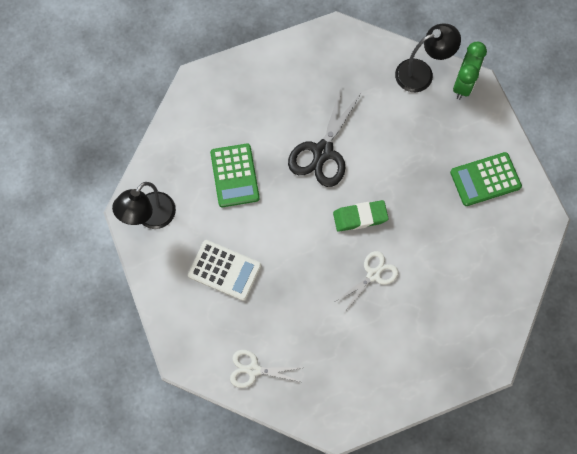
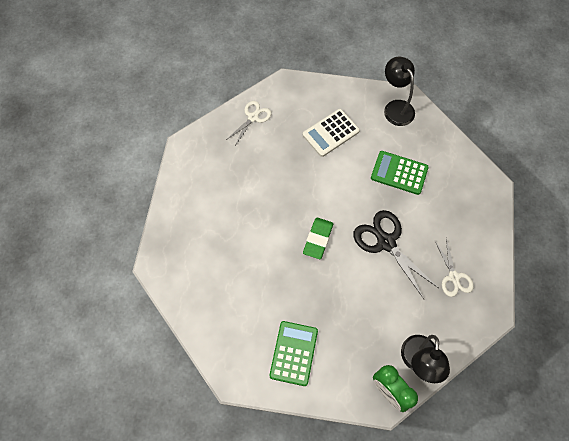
camera: 120 degrees right, 5 degrees down
white scissors [335,251,399,311] -> white scissors moved to [435,238,474,297]

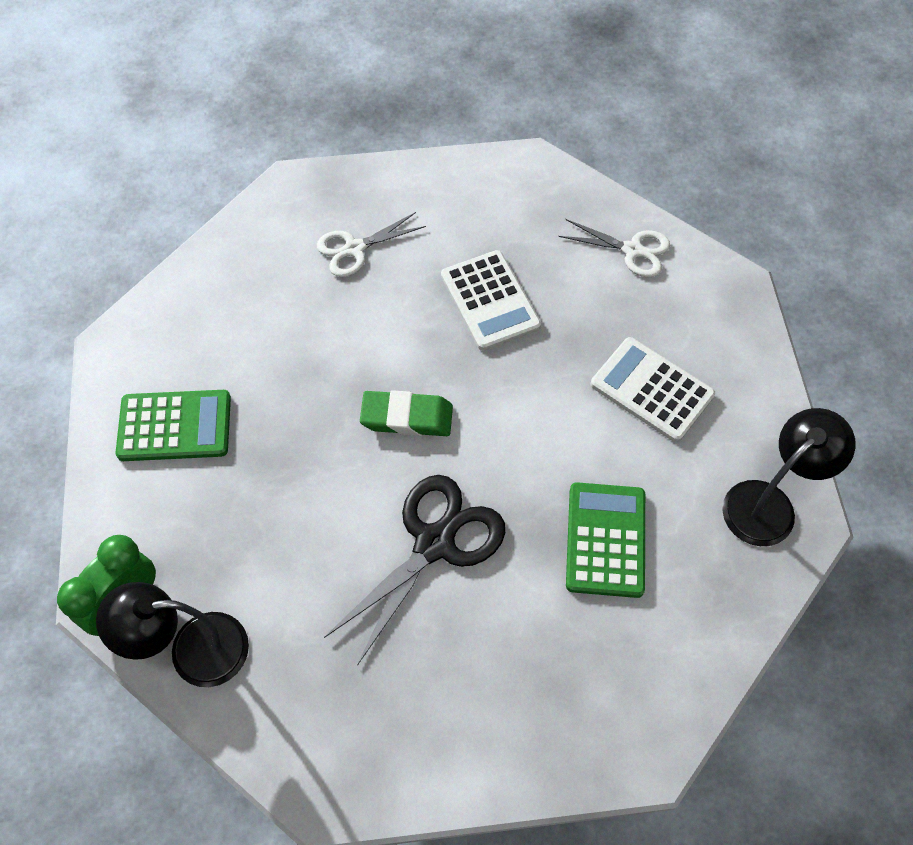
camera: 75 degrees right, 5 degrees down
white scissors [435,238,474,297] -> white scissors moved to [317,212,426,277]
none -> white calculator [441,250,541,351]

